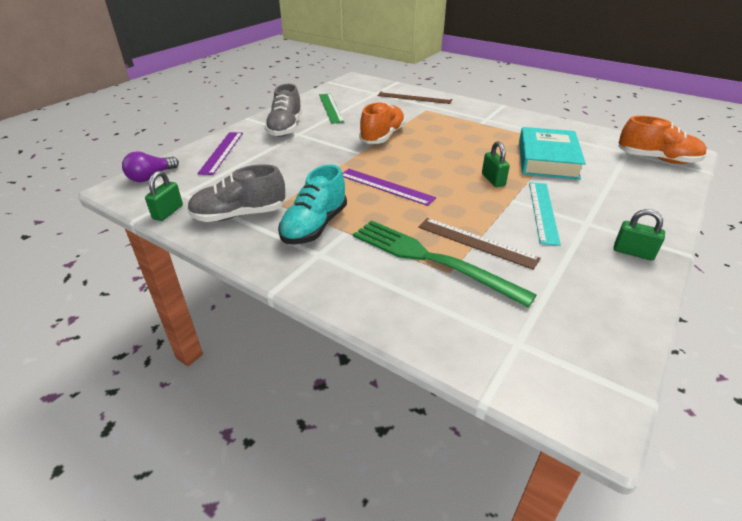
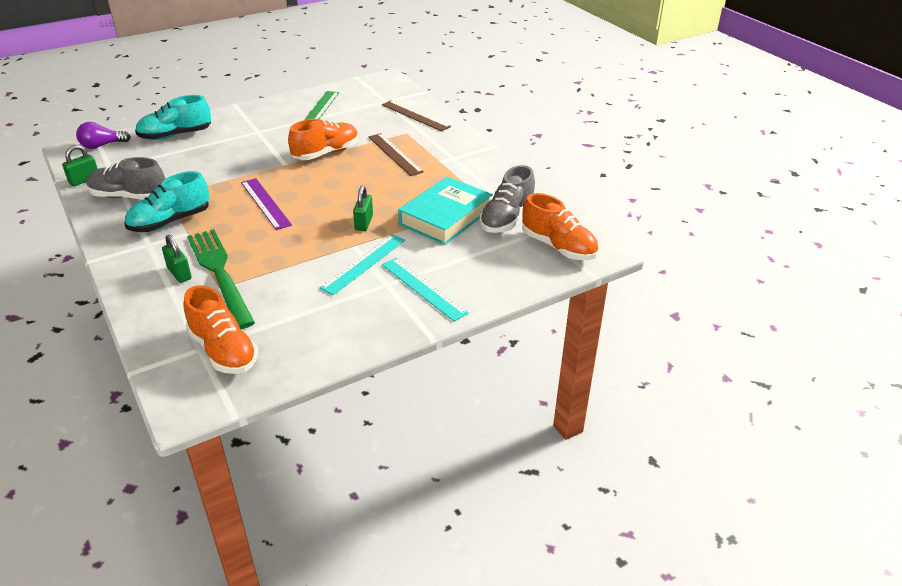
camera: 25 degrees right, 0 degrees up
purple ruler [197,132,243,175] -> turquoise shoe [135,95,211,140]
grey shoe [265,84,302,137] -> grey shoe moved to [480,165,535,233]
brown ruler [418,218,541,270] -> brown ruler moved to [369,133,424,176]
green padlock [614,209,665,260] -> green padlock moved to [162,235,192,283]
none -> orange shoe [184,285,258,374]
none -> turquoise ruler [382,258,469,321]

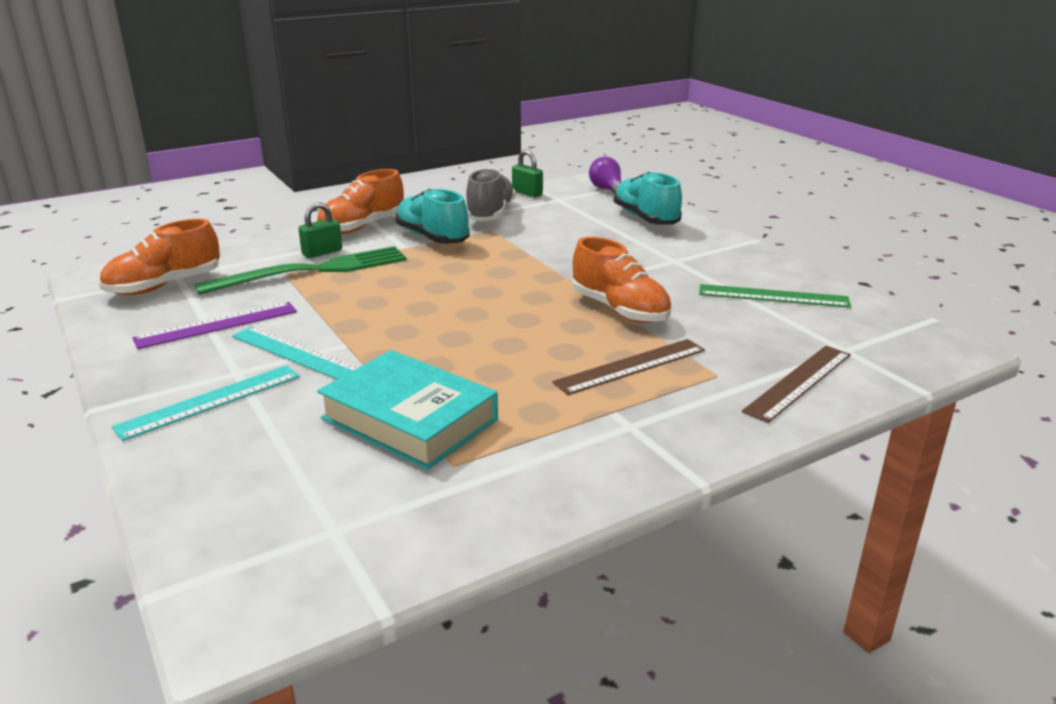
camera: 90 degrees right, 10 degrees down
purple ruler [241,178,292,230] -> purple ruler moved to [133,302,297,349]
green padlock [353,186,373,231] -> none
grey shoe [480,165,535,233] -> none
orange shoe [522,193,598,260] -> orange shoe moved to [316,169,404,234]

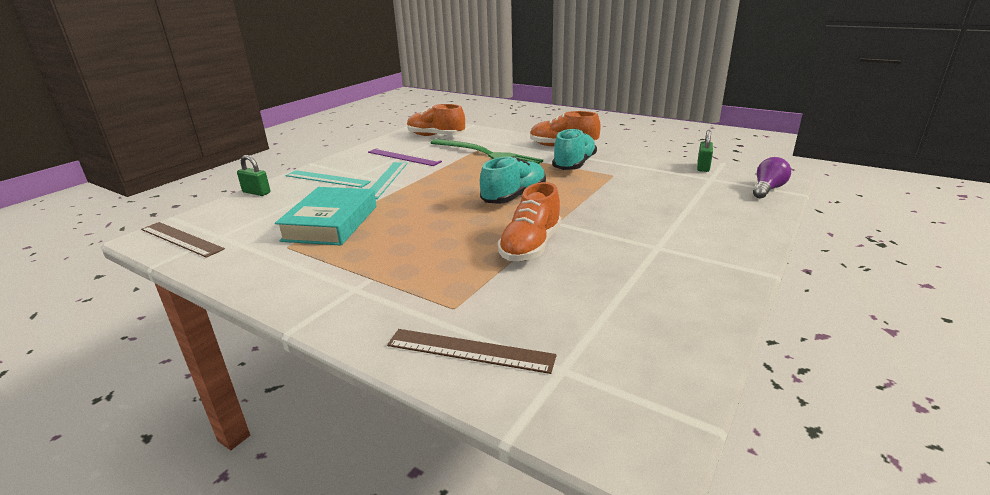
camera: 65 degrees right, 0 degrees up
green padlock [298,203,342,258] -> green padlock moved to [237,155,270,196]
grey shoe [466,168,516,221] -> none
brown ruler [552,339,705,395] -> brown ruler moved to [141,222,225,258]
turquoise shoe [614,172,682,225] -> turquoise shoe moved to [480,156,546,204]
green ruler [699,284,851,308] -> none

